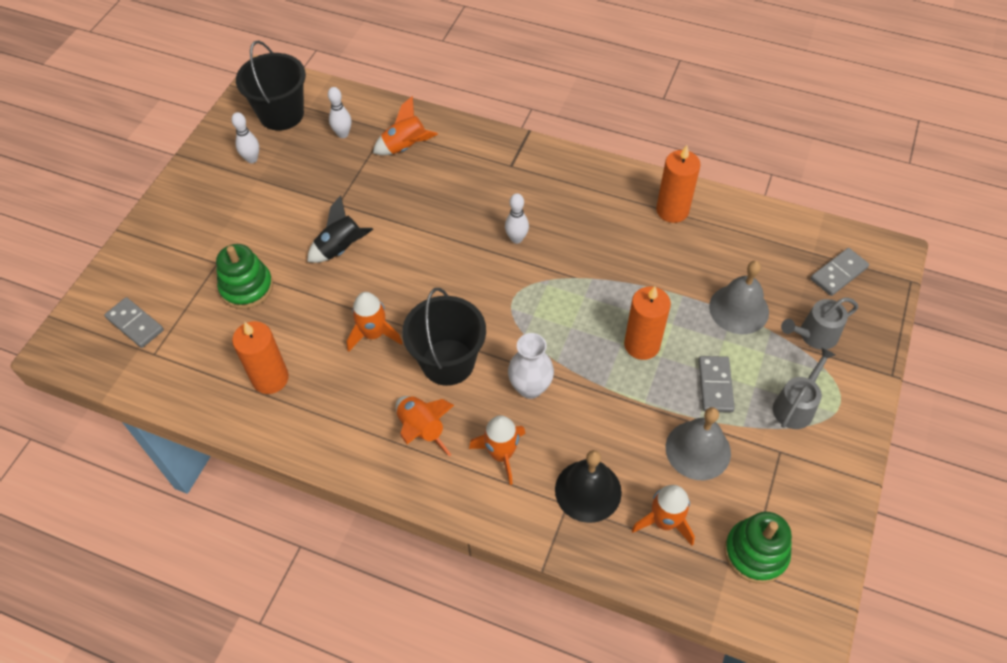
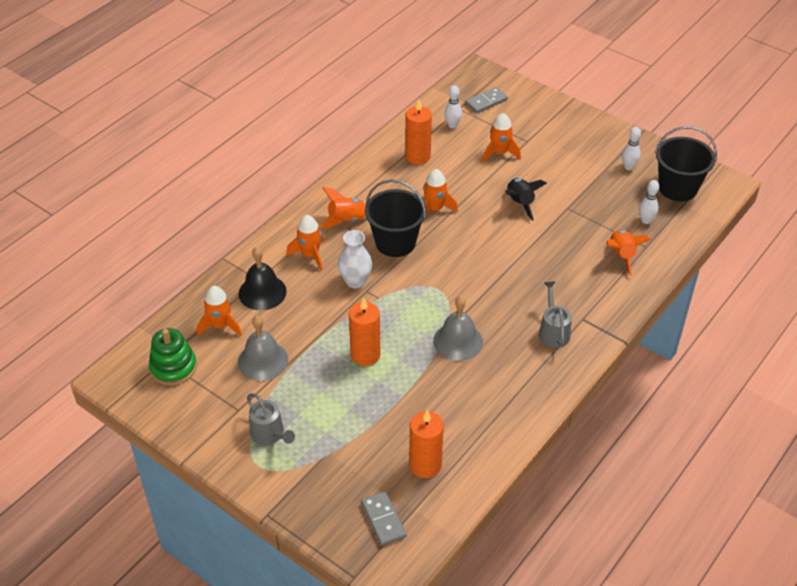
camera: 105 degrees right, 10 degrees down
green stacking toy [216,244,273,309] -> orange rocket [482,113,521,163]
white bowling pin [505,193,529,244] -> white bowling pin moved to [444,85,462,128]
orange candle [656,145,700,223] -> orange candle moved to [409,410,444,478]
grey domino [698,356,735,412] -> none
grey bell [709,261,769,334] -> grey bell moved to [433,296,483,361]
grey watering can [781,297,858,350] -> grey watering can moved to [539,281,572,348]

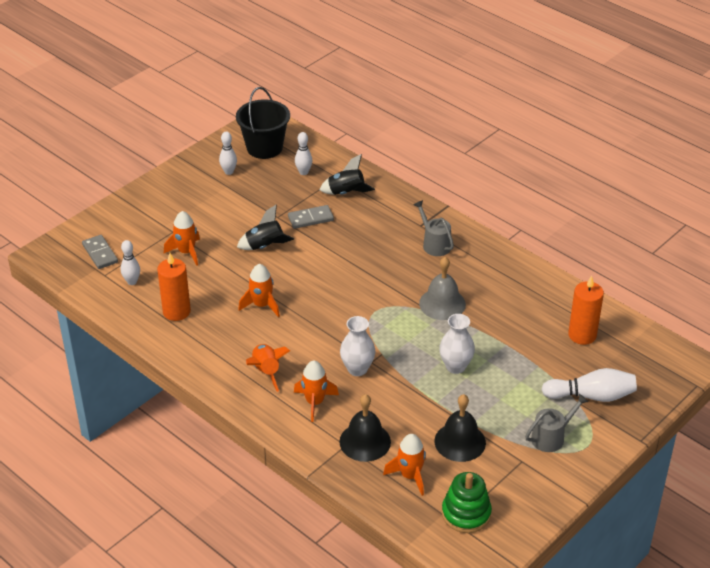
camera: 85 degrees left, 5 degrees down
grey bell [238,316,288,381] -> black bell [434,394,486,462]
orange candle [349,298,380,366] -> white vase [439,314,475,374]
grey domino [361,491,406,546] -> grey domino moved to [288,205,334,229]
black bucket [365,179,426,257] -> none
grey watering can [539,281,572,348] -> grey watering can turned 60 degrees clockwise [413,200,454,256]
orange rocket [606,229,651,276] -> black rocket [320,154,375,195]
none -> white bowling pin [542,368,637,402]

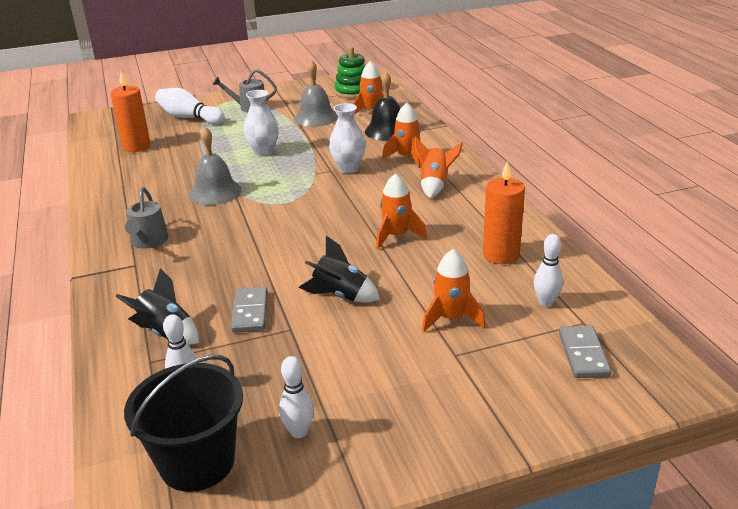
camera: 150 degrees left, 10 degrees down
grey domino [288,205,334,229] -> grey domino turned 75 degrees clockwise [231,287,268,333]
black bell [434,394,486,462] -> grey bell [294,60,338,127]

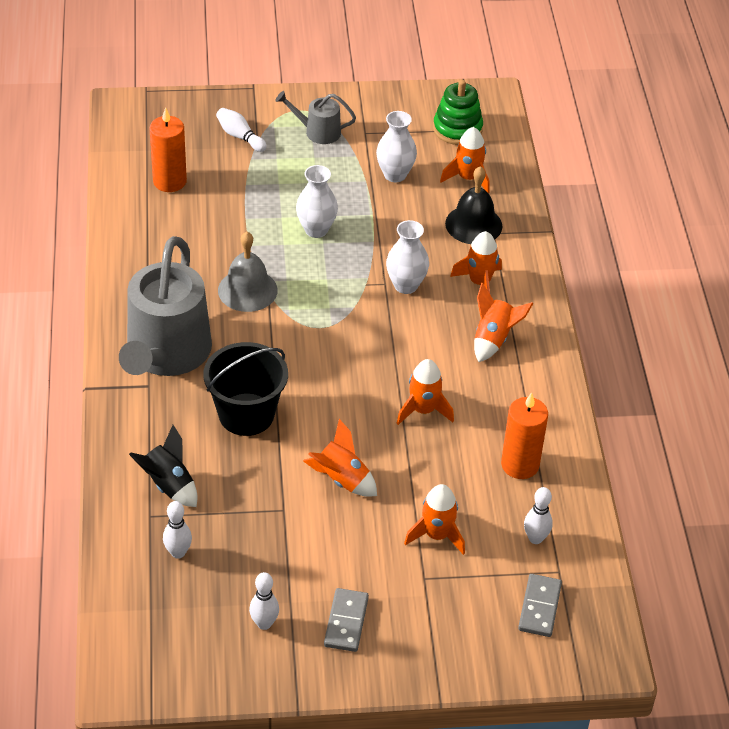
camera: 10 degrees right, 15 degrees up
black bucket [124,355,243,492] -> black bucket moved to [203,342,288,436]
grey watering can [125,187,169,248] -> grey watering can [119,236,212,376], size x2.16
white bowling pin [155,88,225,125] -> white bowling pin [216,108,267,152], size x0.63
grey domino [231,287,268,333] -> grey domino moved to [324,588,369,652]
grey bell [294,60,338,127] -> white vase [376,111,417,182]
black rocket [298,236,380,303] -> orange rocket [303,419,377,497]

